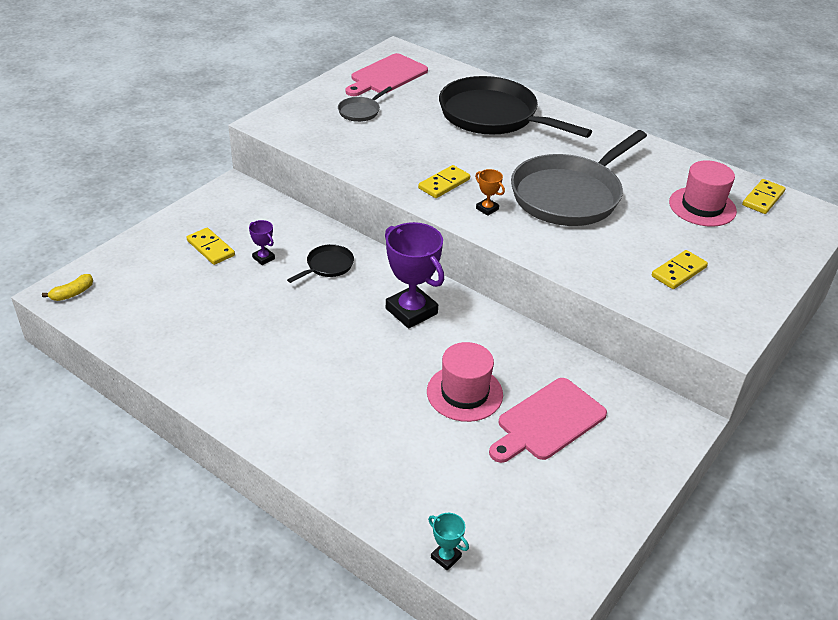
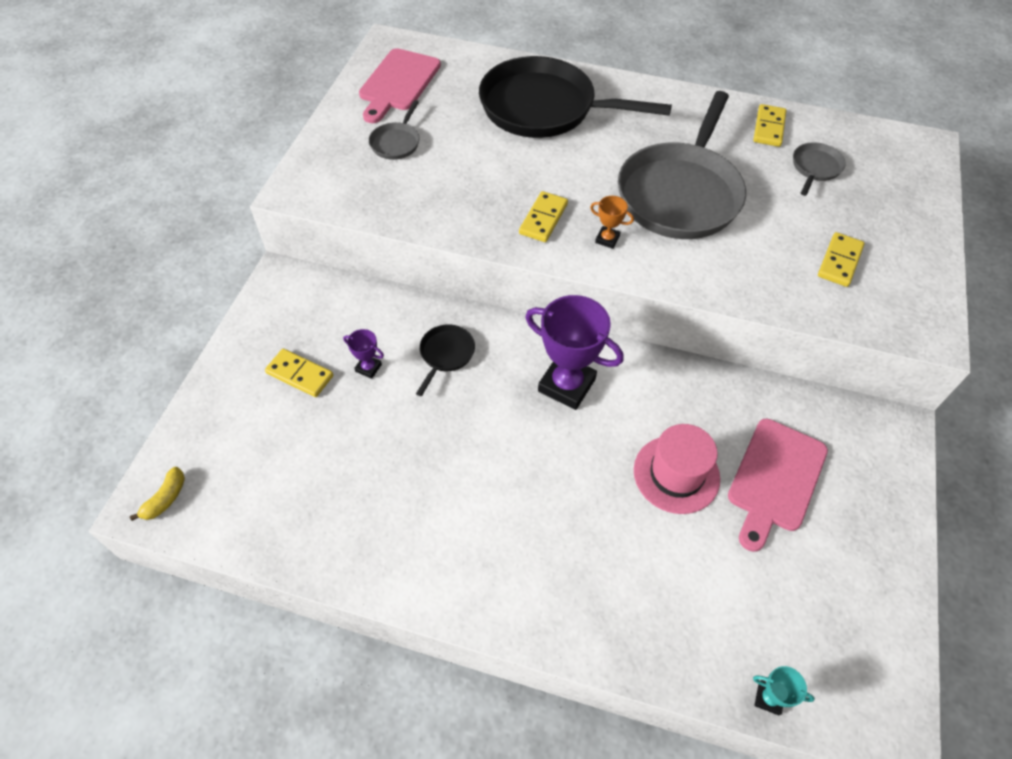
camera: 20 degrees left, 15 degrees up
pink hat [669,160,737,227] -> grey pan [793,142,846,196]
yellow domino [742,179,786,214] -> yellow domino moved to [753,104,786,147]

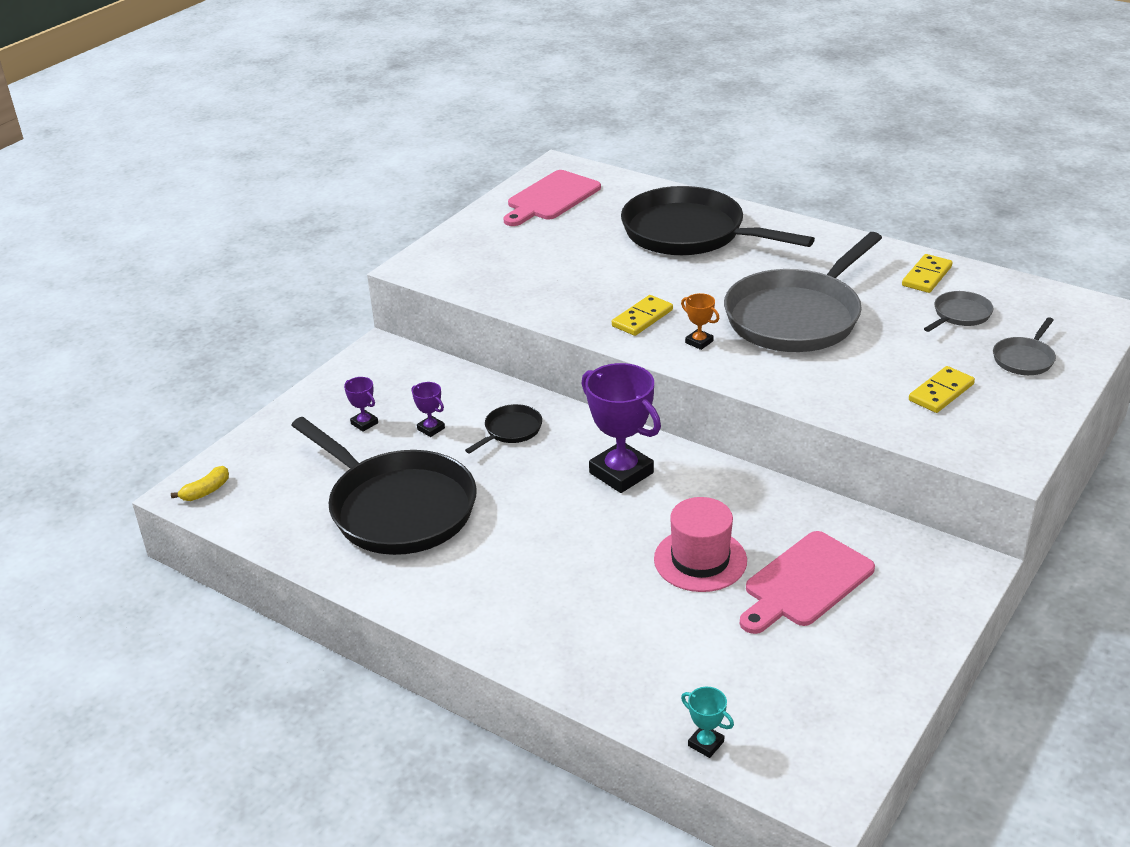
camera: 20 degrees right, 20 degrees down
yellow domino [265,349,333,397] -> purple trophy [344,377,378,432]
grey pan [369,100,419,160] -> grey pan moved to [993,317,1056,375]
none -> black pan [291,417,477,555]

